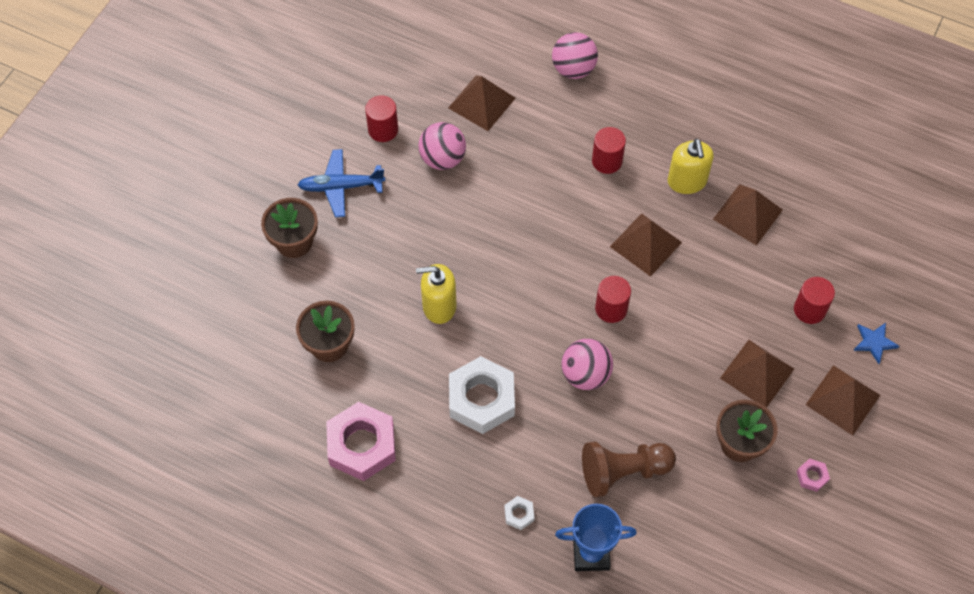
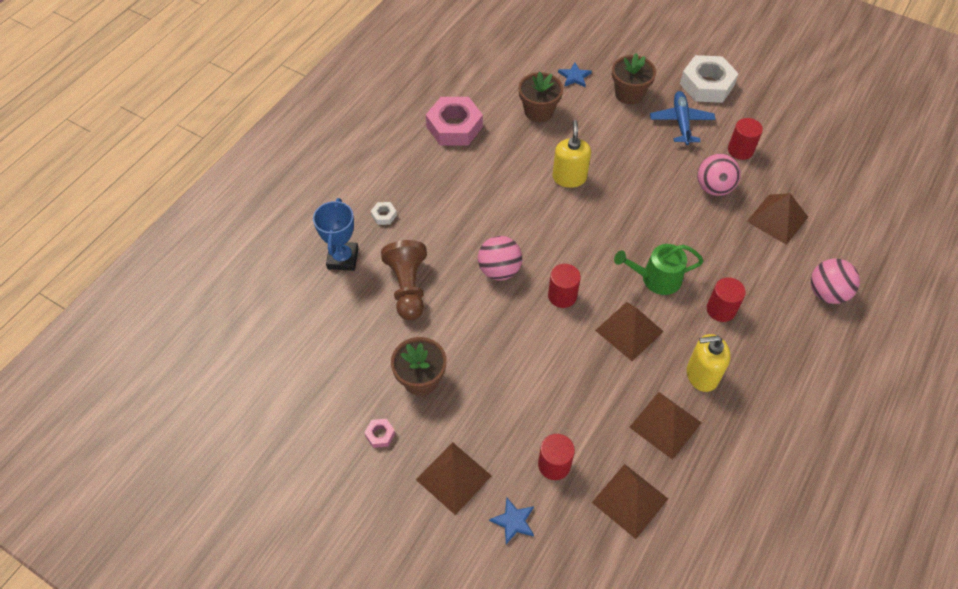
camera: 95 degrees right, 5 degrees down
white nut [449,356,515,434] -> white nut moved to [680,55,739,103]
brown pyramid [720,340,794,408] -> brown pyramid moved to [592,464,668,539]
none -> blue star [558,63,592,87]
none -> green watering can [614,244,703,295]

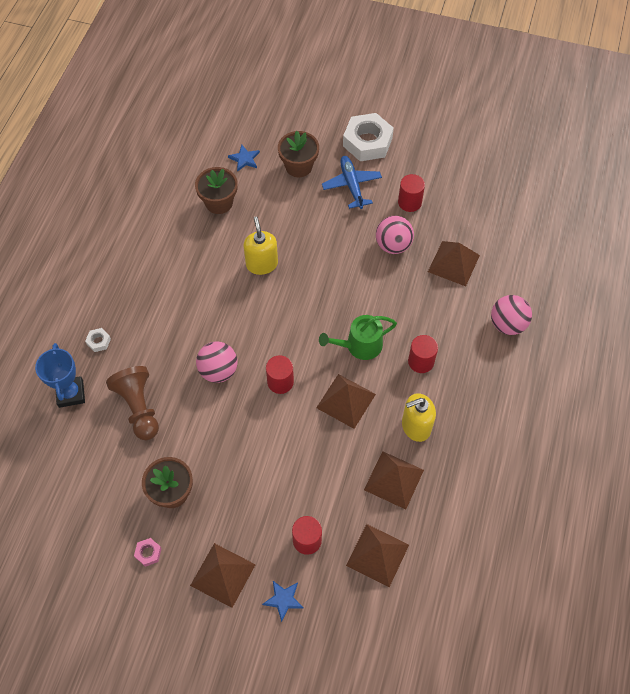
camera: 15 degrees left, 5 degrees up
pink nut [426,97,483,146] -> none

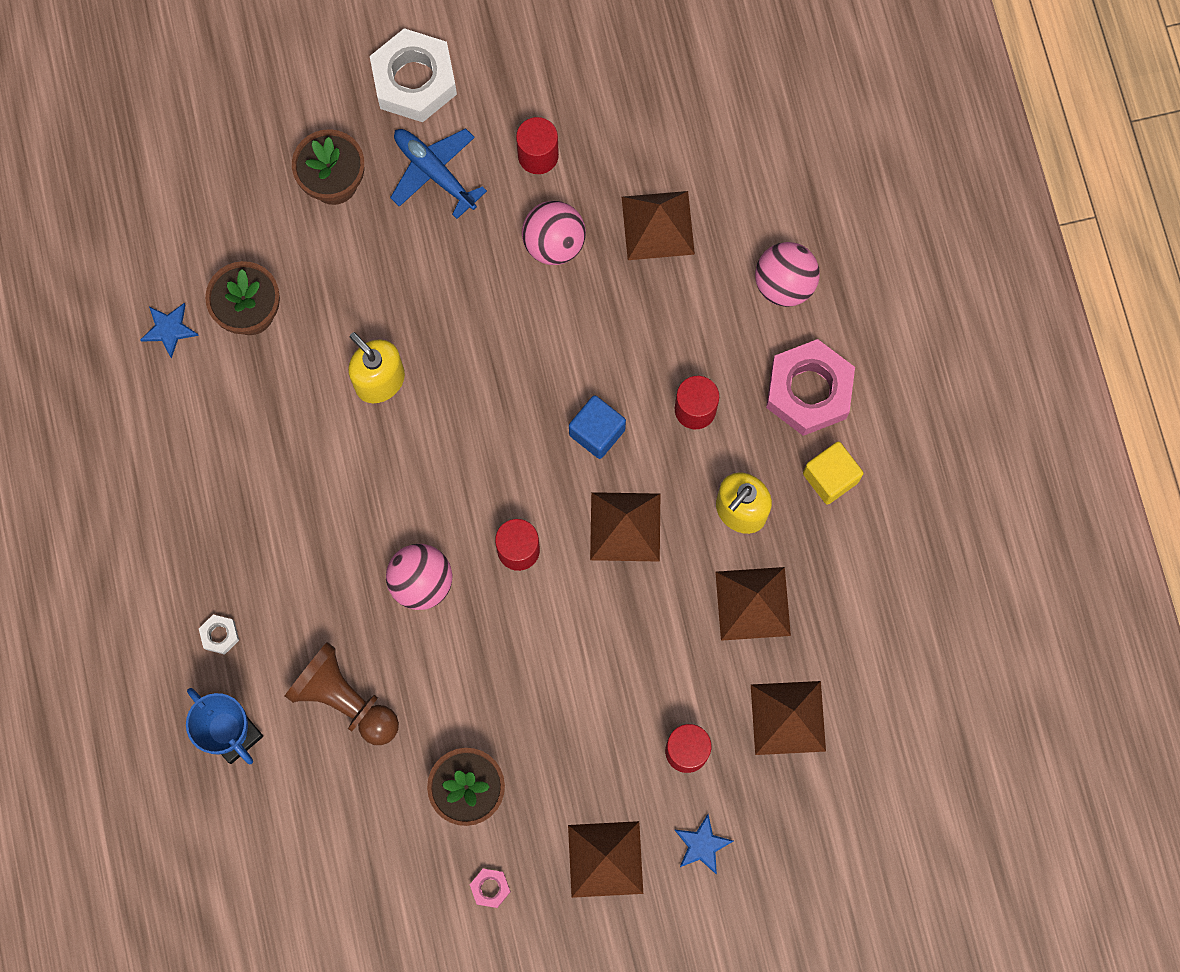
camera: 30 degrees left, 15 degrees up
blue star [228,145,260,172] -> blue star moved to [140,303,199,358]
green watering can [319,315,397,360] -> blue cube [569,395,626,459]
none -> pink nut [766,339,855,436]
none -> yellow cube [803,442,863,504]

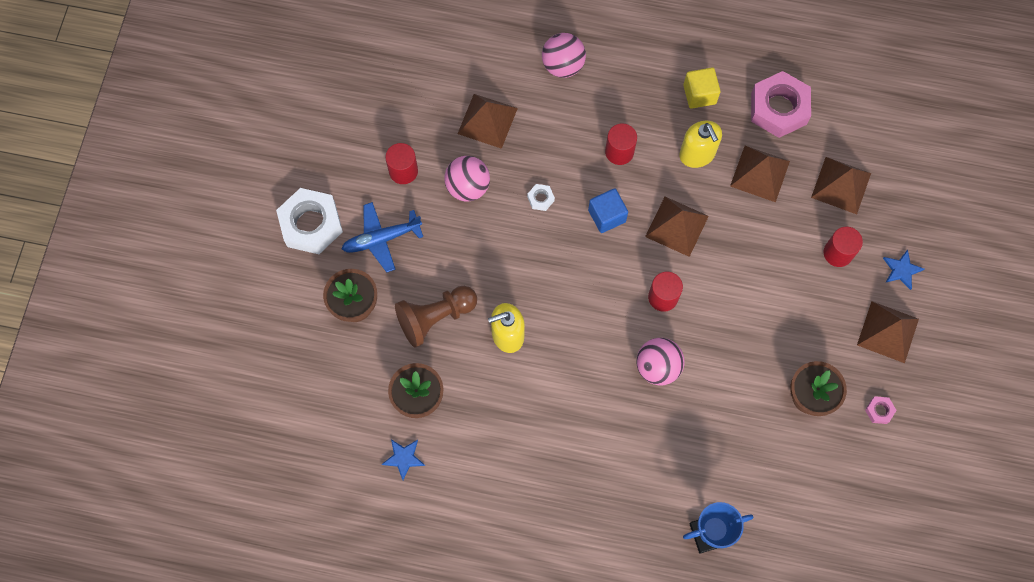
camera: 65 degrees left, 5 degrees down
white nut [199,615,239,655] -> white nut moved to [527,184,555,211]
brown pawn [285,642,399,745] -> brown pawn moved to [395,286,477,348]
pink nut [766,339,855,436] -> pink nut moved to [751,71,811,138]

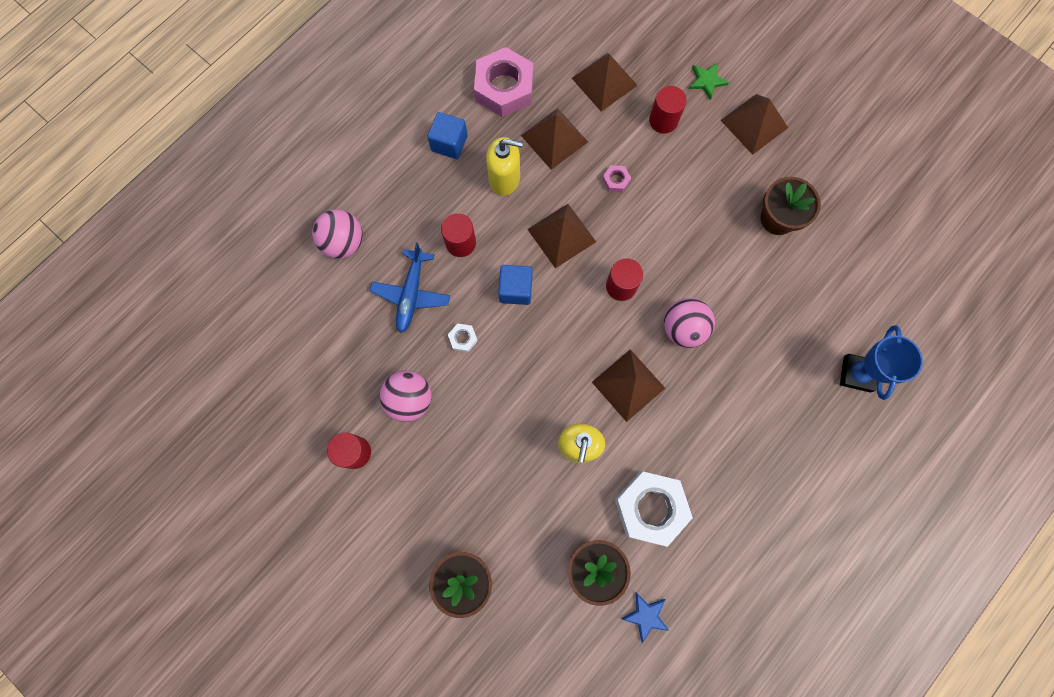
camera: 60 degrees left, 5 degrees up
white nut [276,188,343,254] -> white nut moved to [615,472,693,547]
blue plane [342,202,423,272] -> blue plane moved to [370,243,450,333]
brown pawn [395,286,477,348] -> none
brown pyramid [458,94,518,149] -> brown pyramid moved to [592,349,665,422]
yellow cube [683,67,721,109] -> blue cube [427,112,468,159]
pink nut [865,396,897,424] -> pink nut moved to [602,165,631,193]
blue star [883,250,924,290] -> green star [688,63,729,100]

